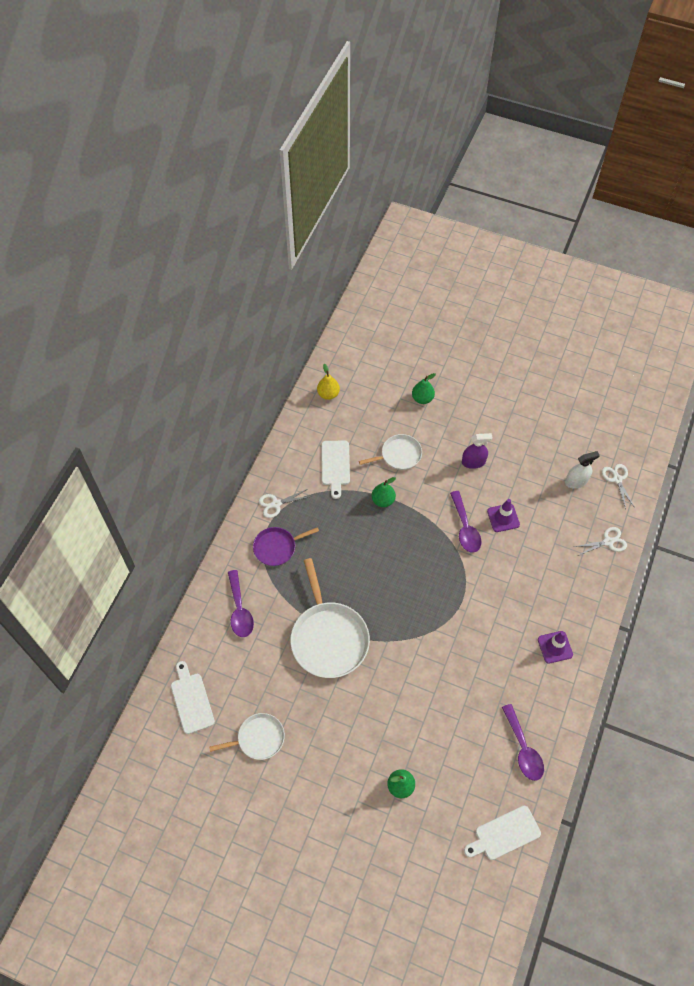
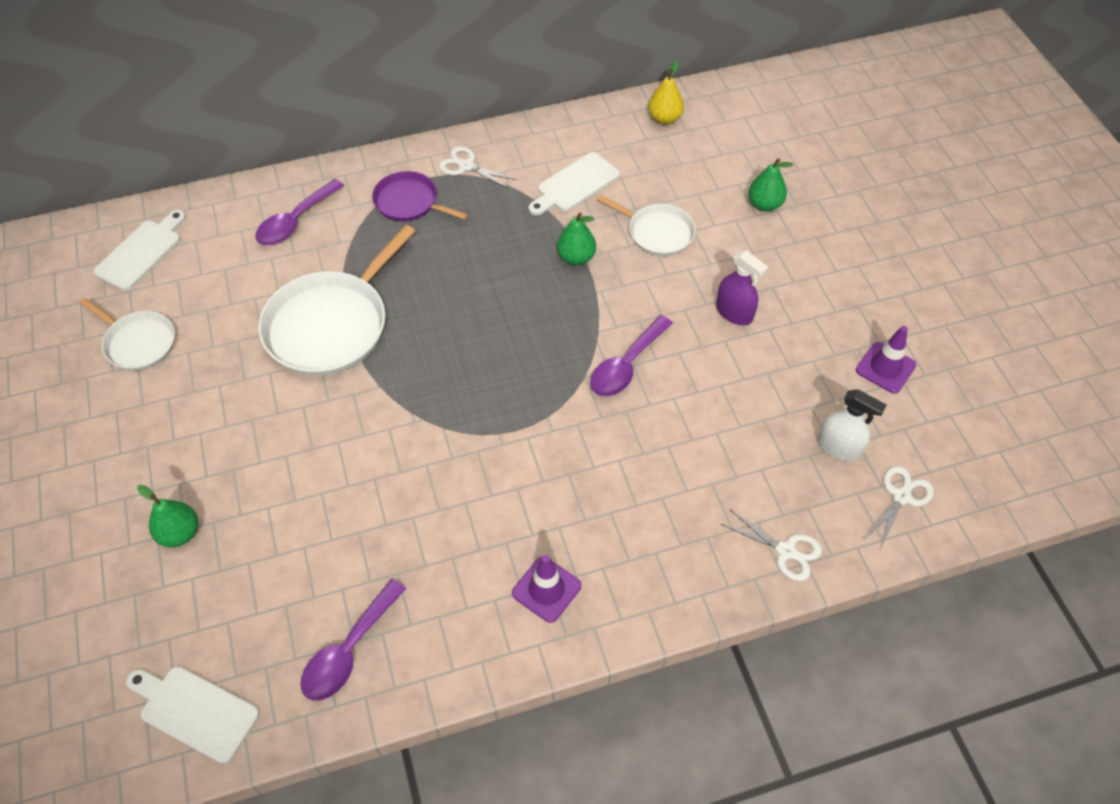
camera: 50 degrees right, 5 degrees down
purple traffic cone [487,499,520,532] -> purple traffic cone moved to [856,326,916,393]

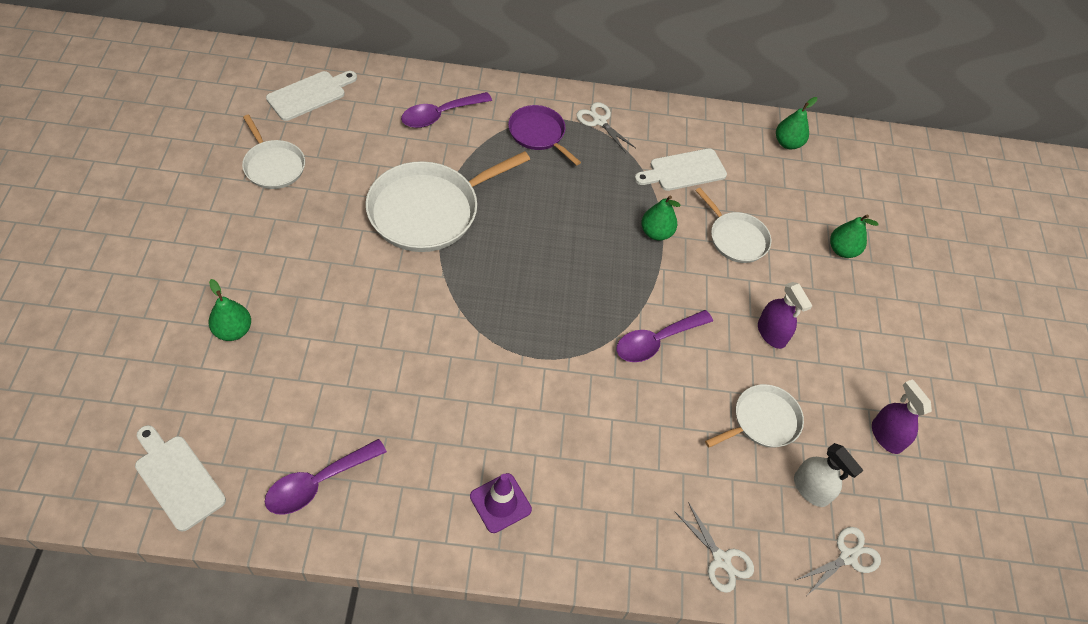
camera: 15 degrees right, 0 degrees up
yellow pear [648,60,684,124] -> green pear [776,97,817,149]
purple traffic cone [856,326,916,393] -> purple spray bottle [872,379,932,454]
none -> white pan [705,384,804,448]

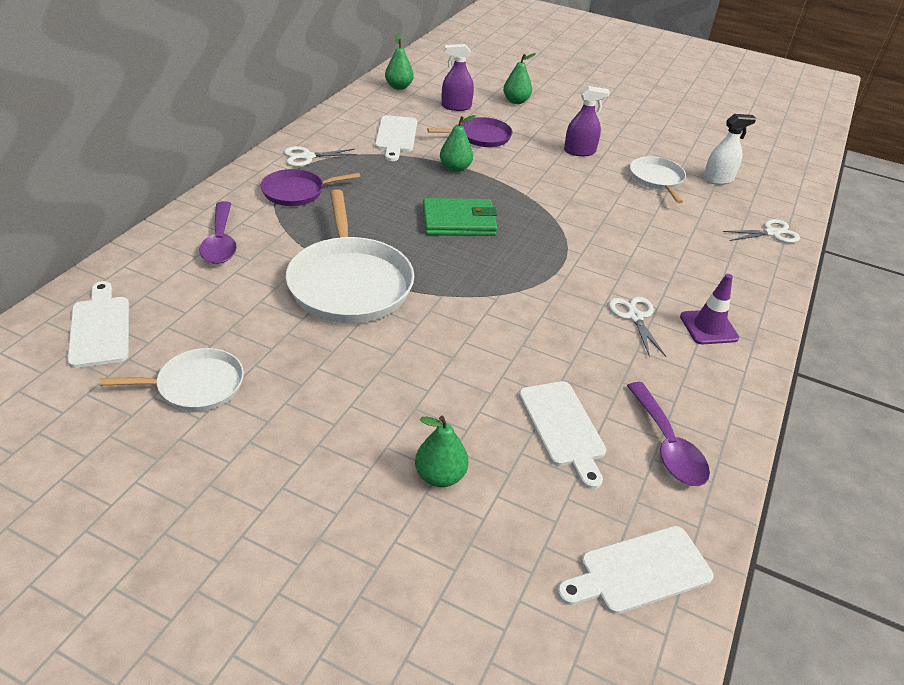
camera: 65 degrees left, 15 degrees down
purple spoon [616,310,713,362] -> none
white pan [695,188,771,263] -> purple pan [427,117,513,147]
white scissors [796,527,881,594] -> white scissors moved to [608,297,666,357]
purple spray bottle [872,379,932,454] -> purple spray bottle moved to [441,44,474,111]
none -> green wallet [423,198,497,236]
none -> white cutting board [519,381,606,489]

